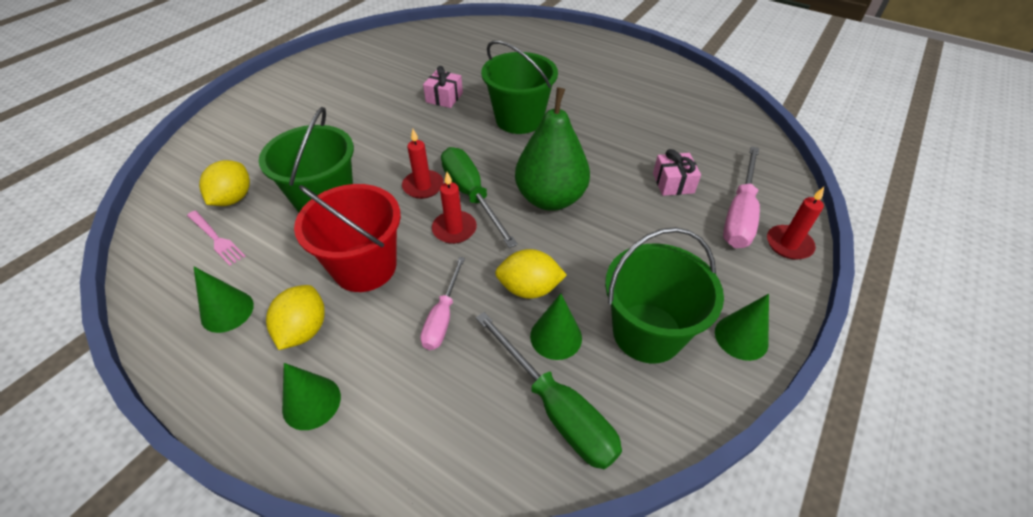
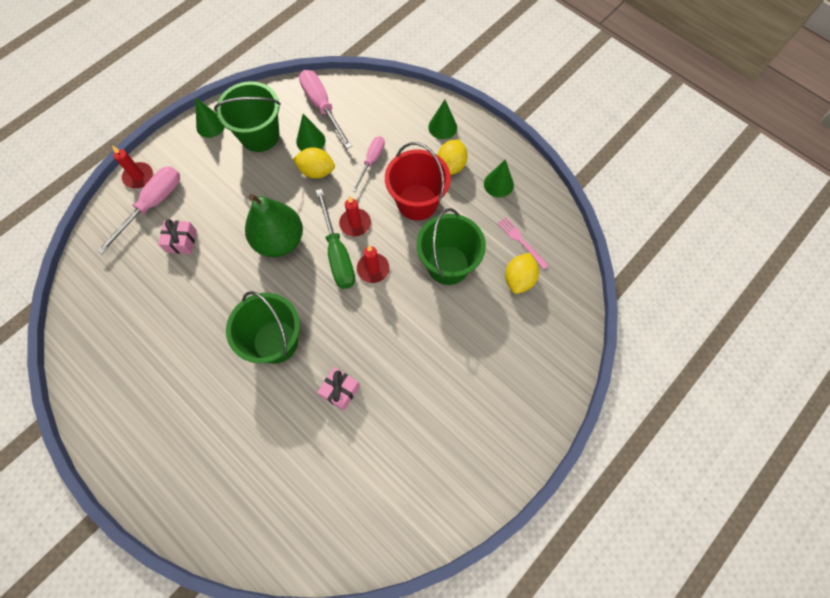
camera: 170 degrees left, 20 degrees up
green screwdriver [476,312,622,469] -> pink screwdriver [299,70,352,149]

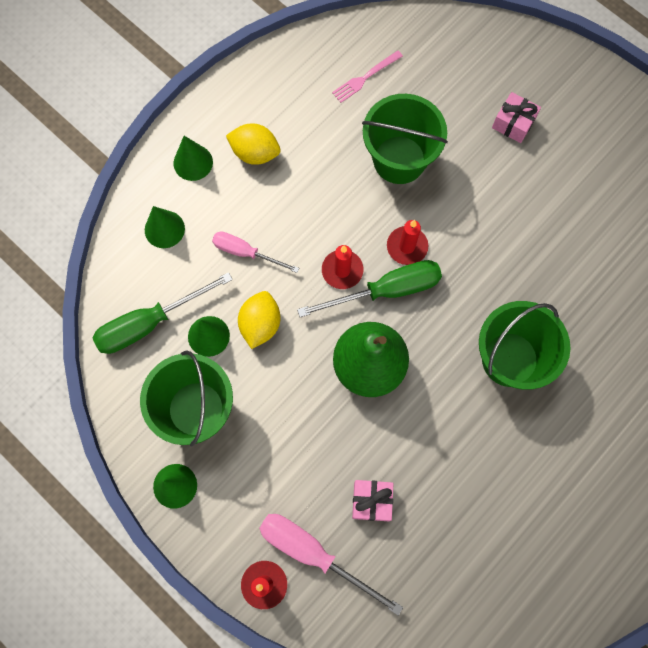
camera: 90 degrees left, 5 degrees up
pink screwdriver [299,70,352,149] -> green screwdriver [93,272,233,354]
pink gift [317,367,360,411] -> pink gift moved to [492,92,541,143]
red bucket [385,142,451,220] -> none
green cone [484,159,514,198] -> green cone moved to [145,206,185,248]
yellow lemon [505,253,539,294] -> none

